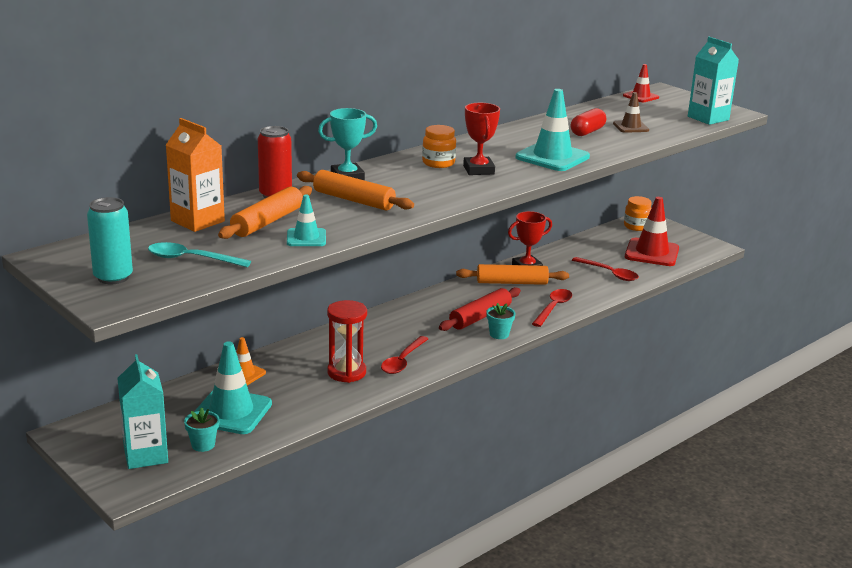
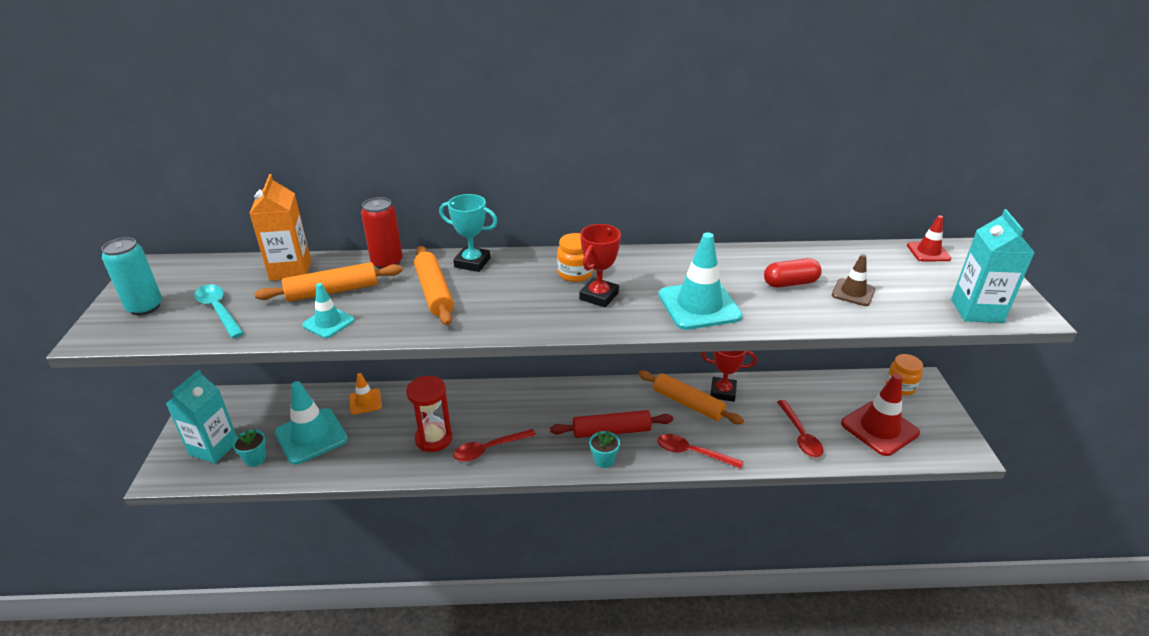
camera: 40 degrees right, 10 degrees up
red spoon [532,289,572,327] -> red spoon turned 135 degrees counterclockwise [657,434,743,469]

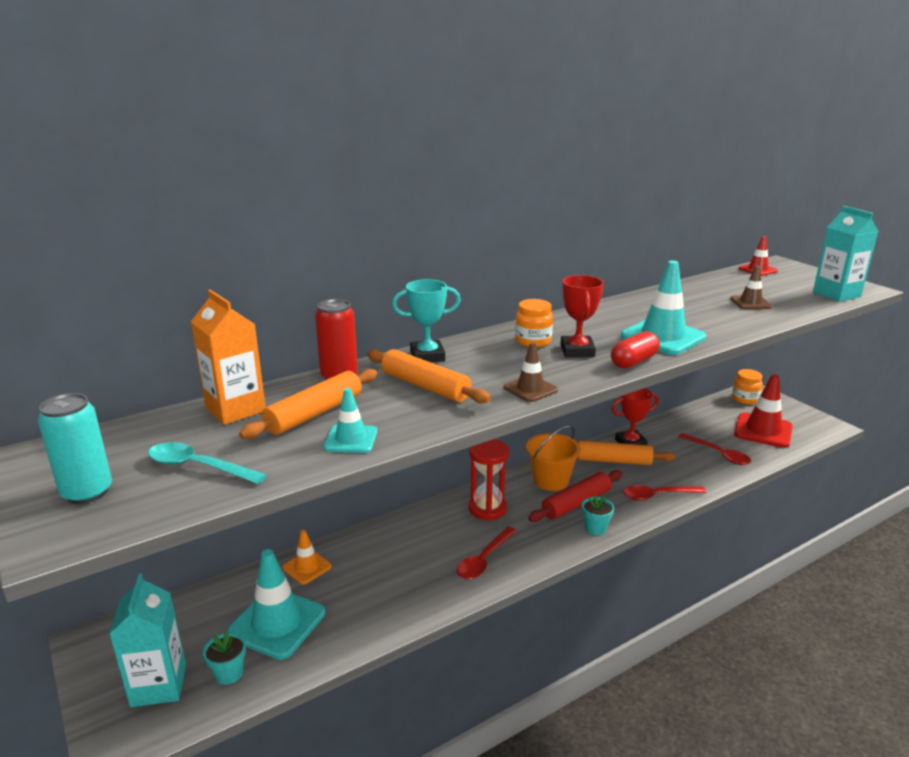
camera: 30 degrees left, 10 degrees down
red hourglass [406,376,452,452] -> red hourglass moved to [469,439,509,521]
red capsule [764,258,821,288] -> red capsule moved to [611,331,660,369]
none -> brown traffic cone [504,342,558,402]
none -> orange bucket [526,426,581,491]

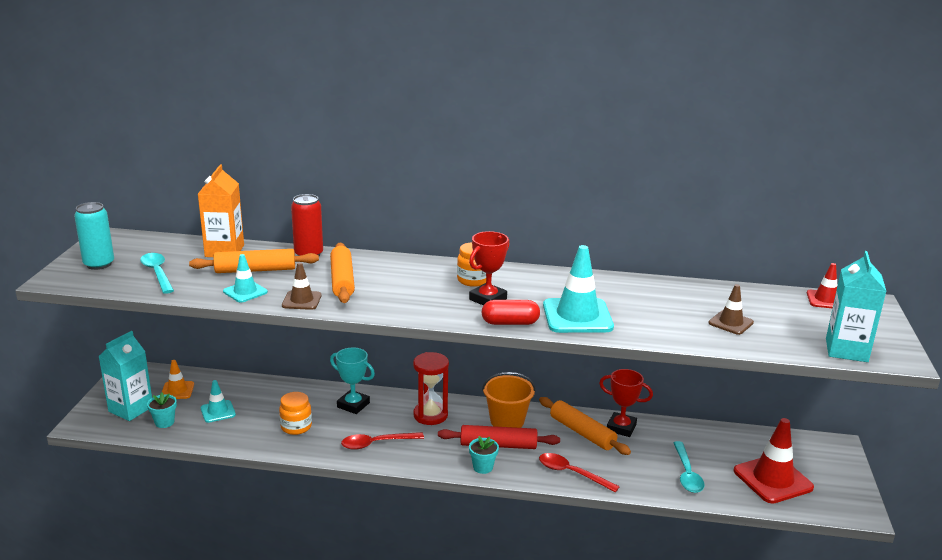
camera: 40 degrees right, 0 degrees up
turquoise traffic cone [227,549,325,660] -> turquoise traffic cone [201,380,236,423], size x0.55
orange traffic cone [283,530,332,584] -> orange traffic cone moved to [161,360,194,399]
turquoise trophy [392,279,461,362] -> turquoise trophy moved to [330,348,375,414]
brown traffic cone [504,342,558,402] -> brown traffic cone moved to [282,262,322,310]
red spoon [678,433,751,465] -> turquoise spoon [673,441,705,493]
orange jar [732,369,763,404] -> orange jar moved to [279,392,312,435]

